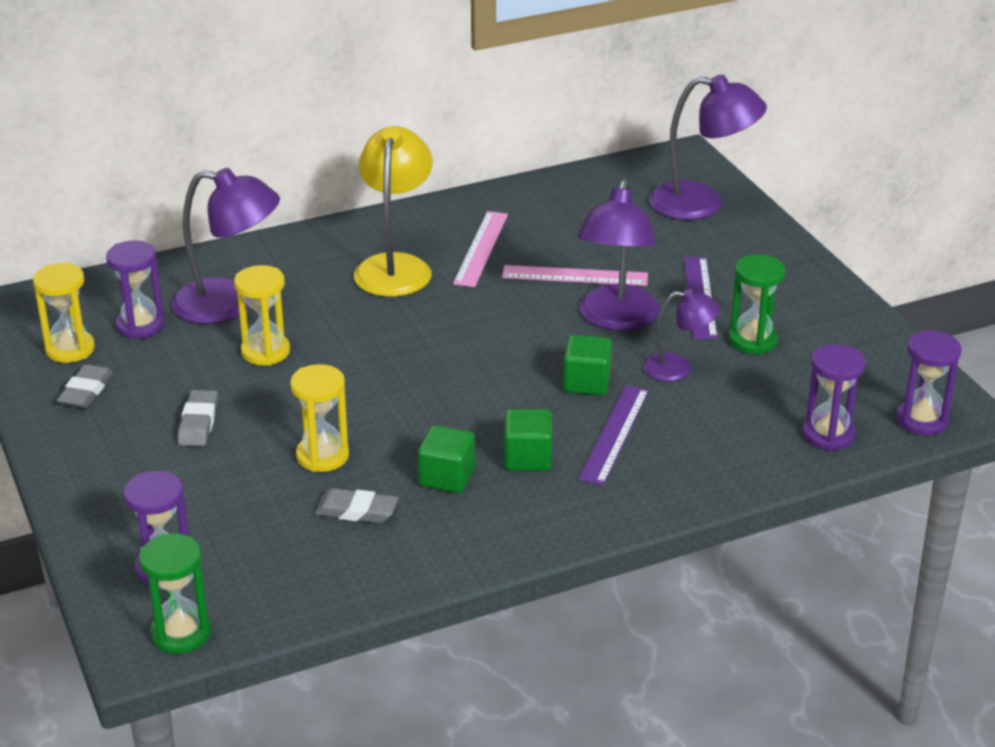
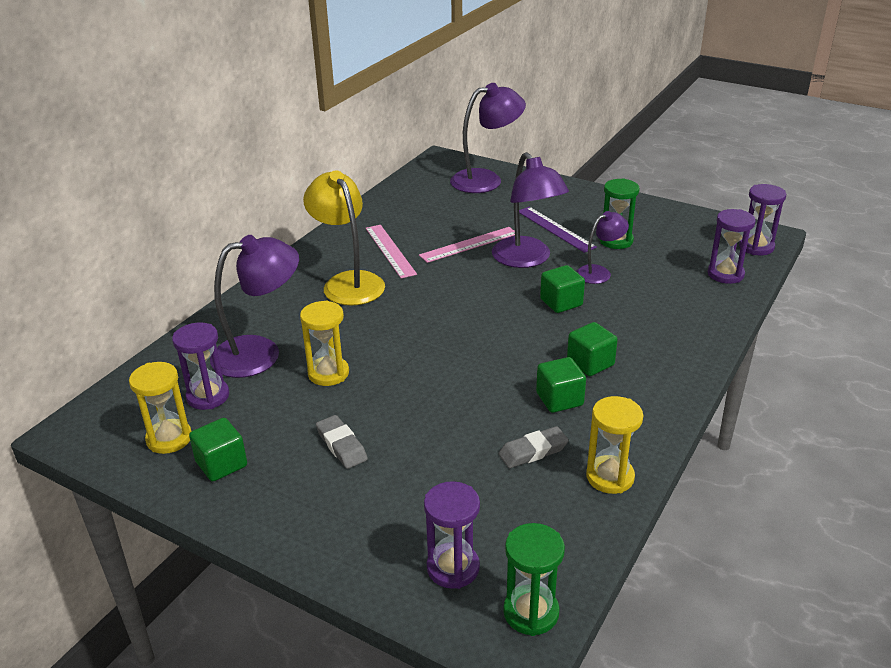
camera: 35 degrees left, 0 degrees up
grey eraser [57,364,113,408] -> green cube [189,418,247,481]
yellow hourglass [290,364,349,472] -> yellow hourglass moved to [586,396,643,494]
purple ruler [578,385,649,485] -> none

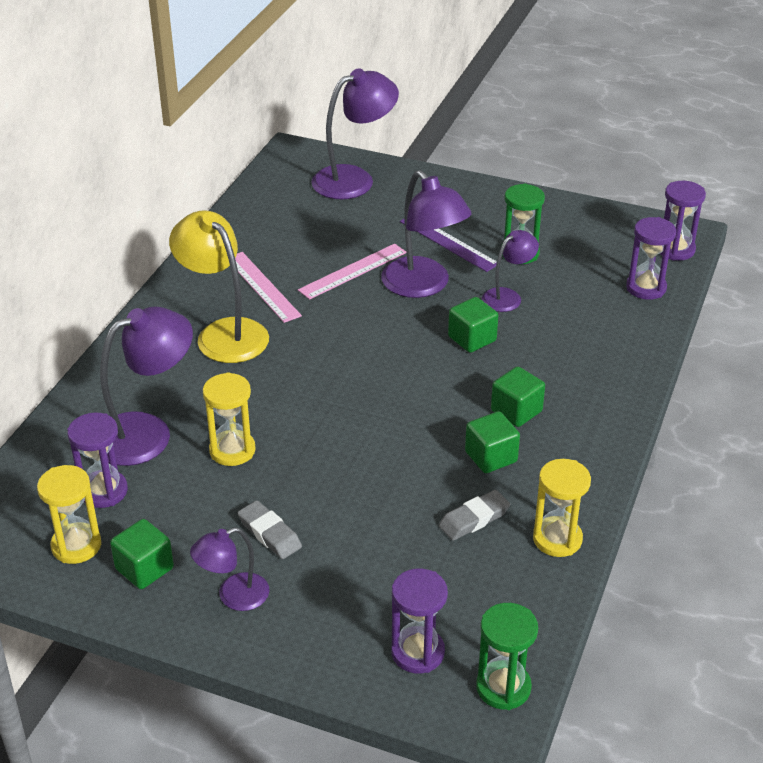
camera: 10 degrees left, 5 degrees up
none -> purple lamp [190,527,269,611]

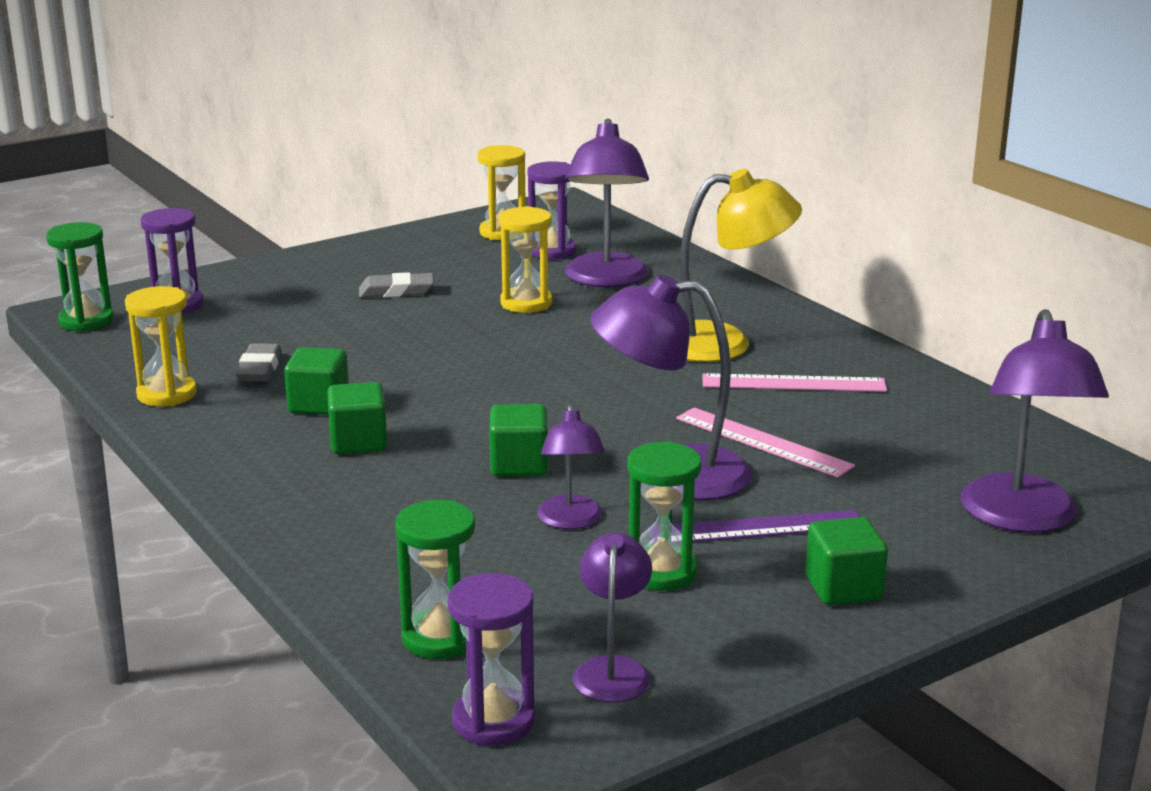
camera: 125 degrees right, 15 degrees down
green cube [110,519,174,589] -> green cube moved to [805,517,888,605]
purple lamp [190,527,269,611] -> purple lamp moved to [573,532,652,702]
pink ruler [298,244,407,300] -> pink ruler turned 45 degrees counterclockwise [676,407,855,478]
purple hourglass [626,217,676,300] -> green hourglass [395,500,475,659]

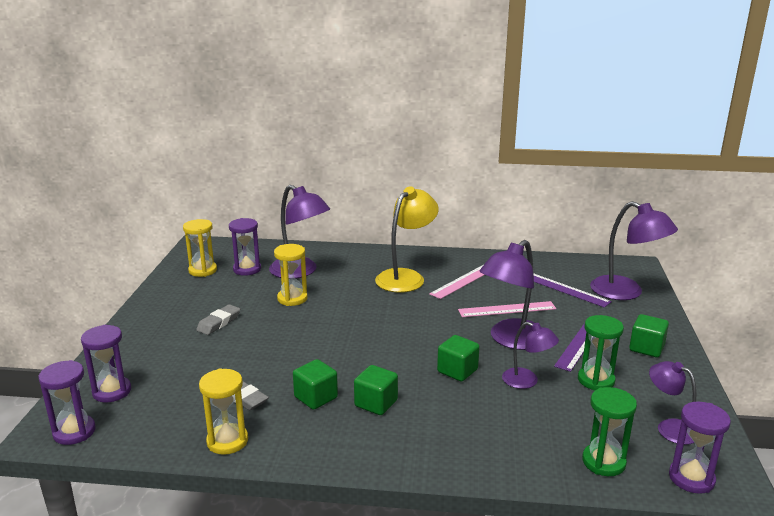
camera: 50 degrees left, 0 degrees up
green hourglass [46,222,114,332] -> purple hourglass [38,360,96,445]
none -> purple ruler [533,273,612,308]

